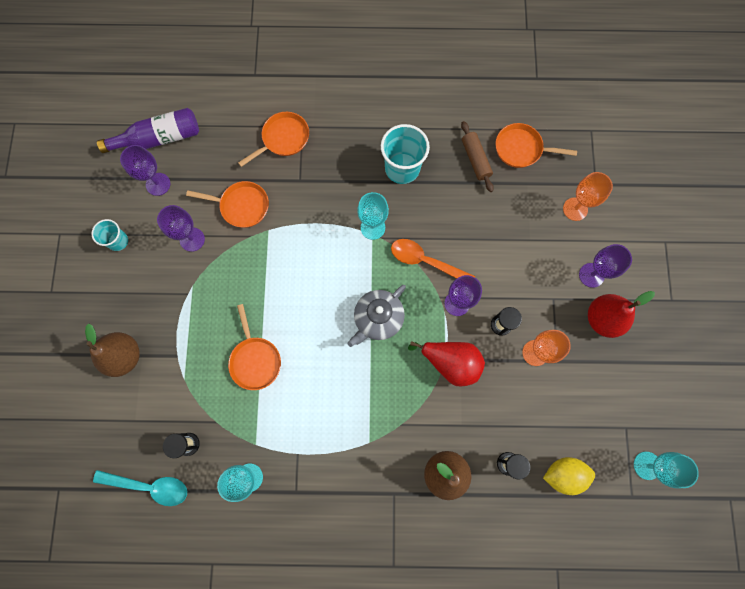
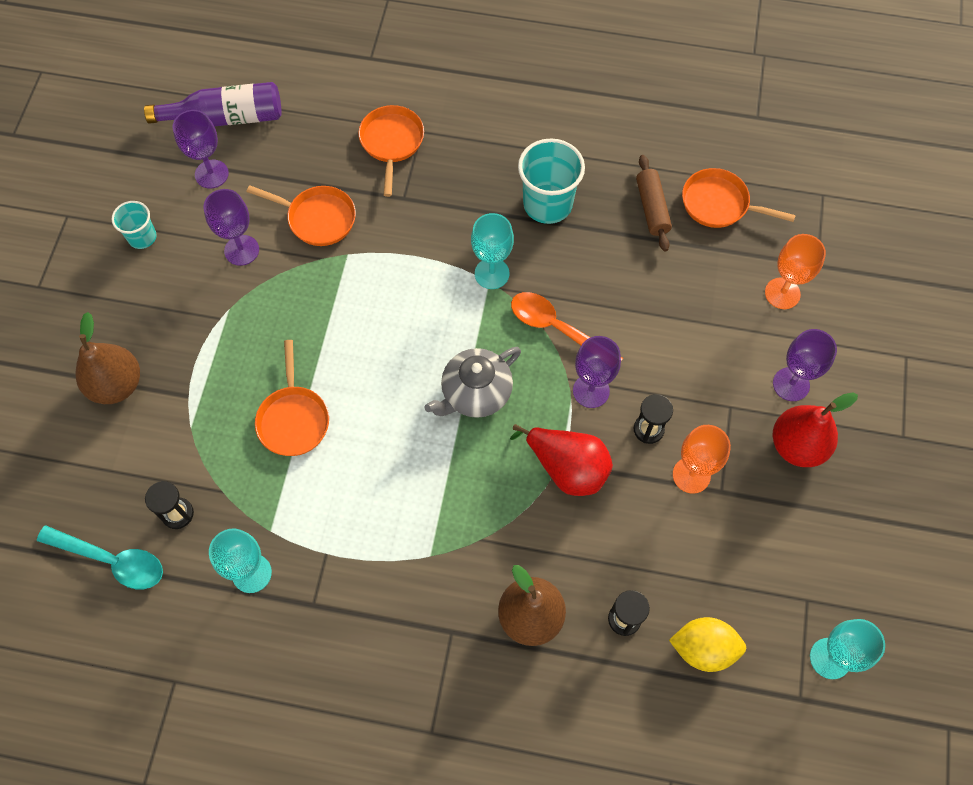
camera: 10 degrees right, 10 degrees down
orange pan [238,112,309,167] -> orange pan turned 60 degrees counterclockwise [358,105,424,197]

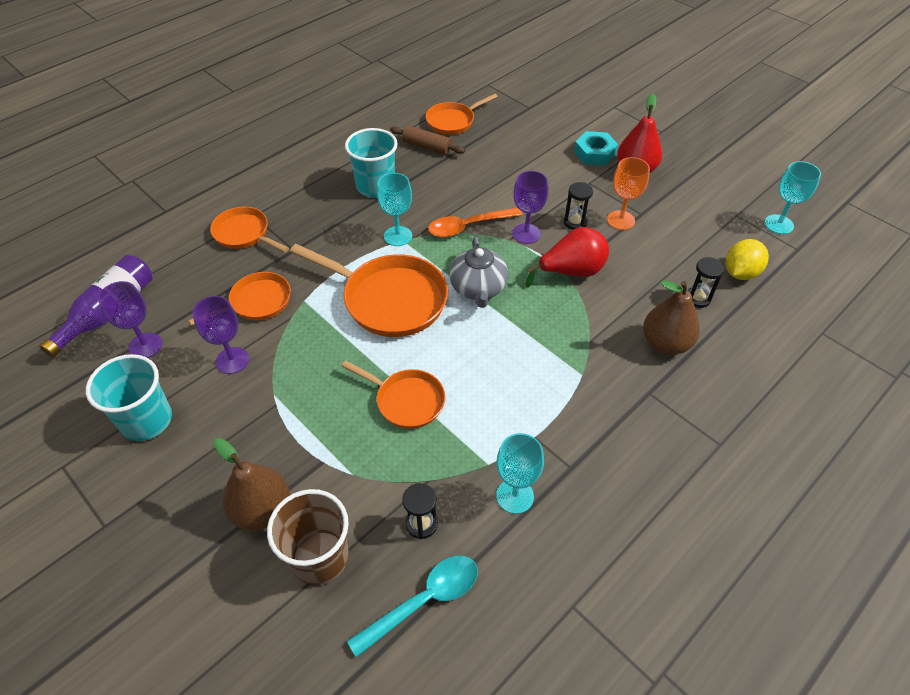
camera: 55 degrees left, 15 degrees down
turquoise cup [112,201,157,249] -> turquoise cup [86,354,172,441], size x1.74
orange goblet [765,234,826,309] -> none
purple goblet [773,329,837,401] -> turquoise nut [574,131,618,166]
none -> brown cup [267,489,349,585]
none -> orange pan [290,244,448,337]

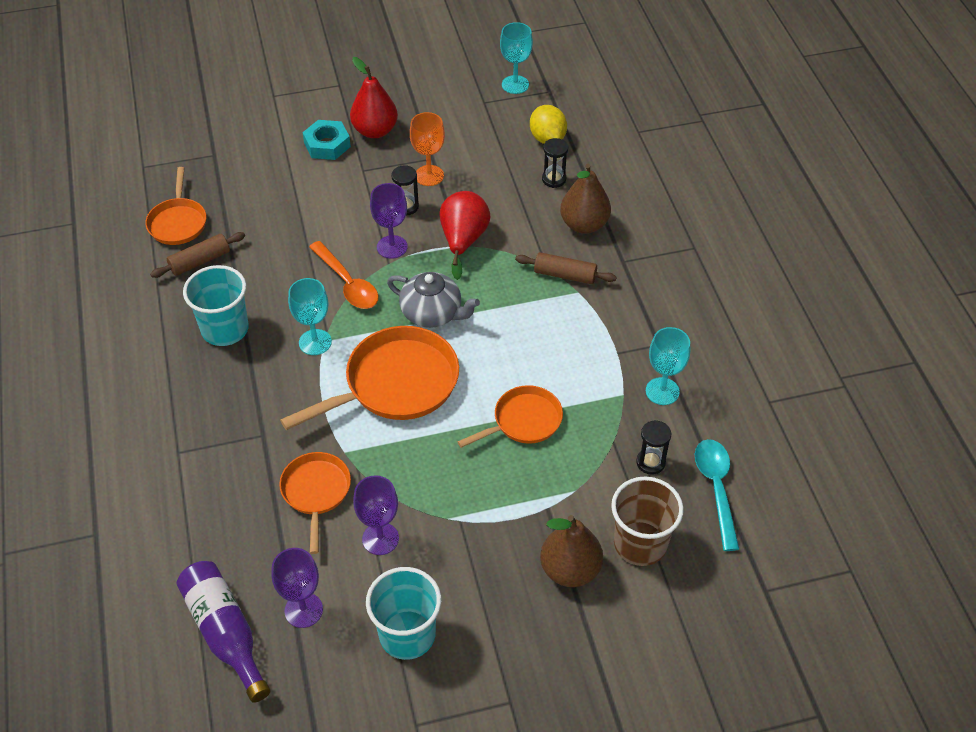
camera: 60 degrees left, 0 degrees up
orange pan [210,207,289,252] -> none
orange spoon [428,208,523,237] -> orange spoon turned 45 degrees counterclockwise [309,241,379,309]
none -> brown rolling pin [515,252,617,284]

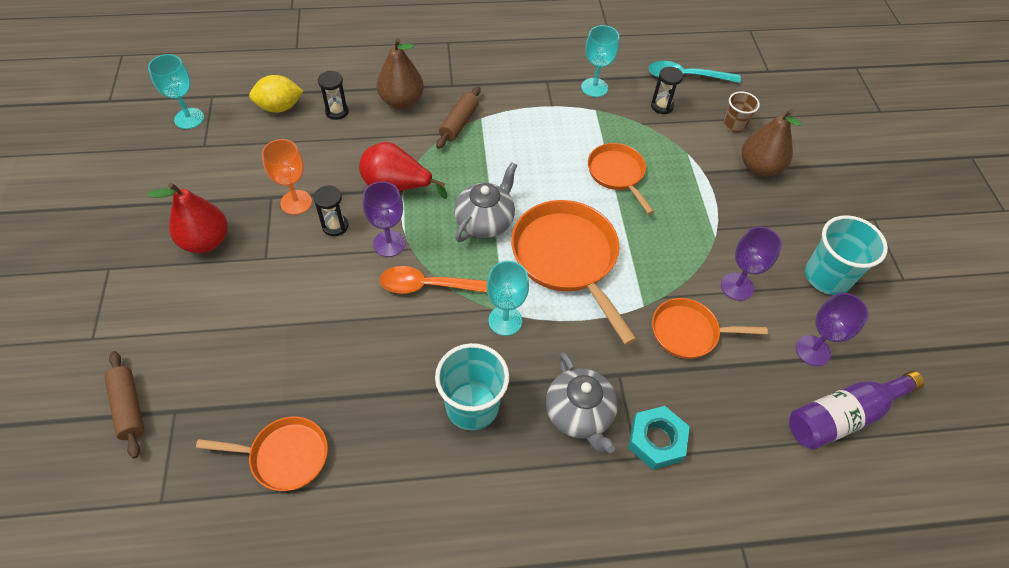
camera: 85 degrees left, 5 degrees up
brown rolling pin [150,232,245,278] -> brown rolling pin moved to [104,351,144,458]
turquoise nut [303,120,351,160] -> turquoise nut moved to [628,406,690,470]
orange spoon [309,241,379,309] -> orange spoon turned 150 degrees counterclockwise [379,266,487,294]
brown cup [611,476,684,566] -> brown cup [723,92,760,133], size x0.58
none -> grey teapot [546,352,618,453]

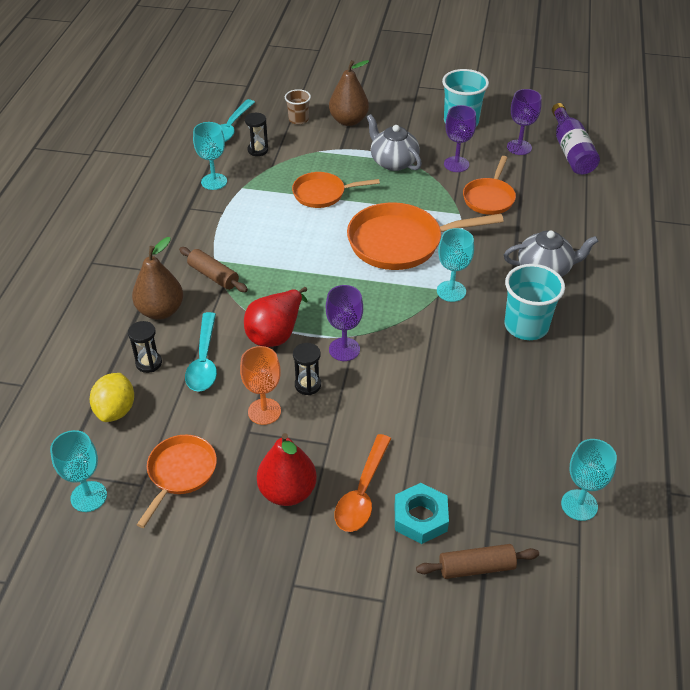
camera: 70 degrees left, 10 degrees down
orange pan [196,417,328,491] -> orange pan moved to [137,435,217,528]
orange spoon [379,266,487,294] -> orange spoon moved to [335,434,391,532]
grey teapot [454,162,517,242] -> grey teapot moved to [367,114,422,171]
turquoise nut [628,406,690,470] -> turquoise nut moved to [395,483,449,544]
none -> turquoise spoon [185,312,217,392]
none -> turquoise goblet [561,439,617,521]

